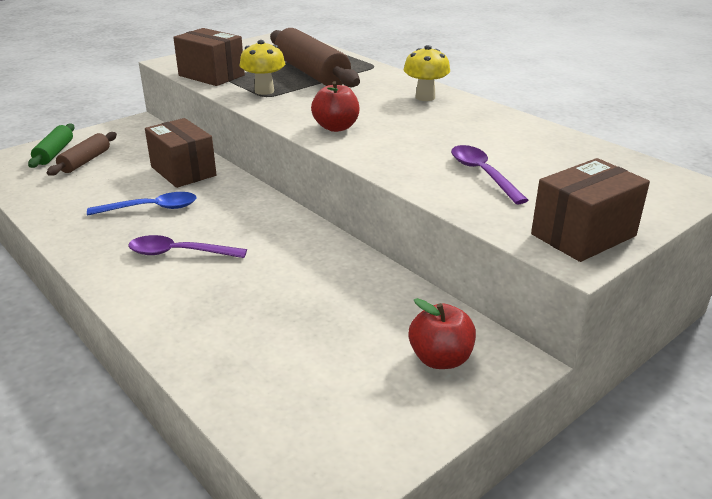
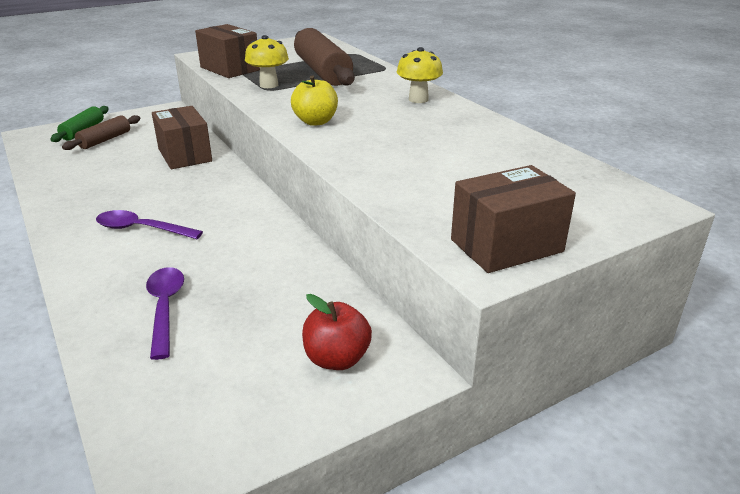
camera: 10 degrees right, 0 degrees up
blue spoon [87,192,197,215] -> none
red apple [311,81,360,132] -> yellow apple [291,75,338,126]
purple spoon [451,145,529,204] -> purple spoon moved to [146,267,184,360]

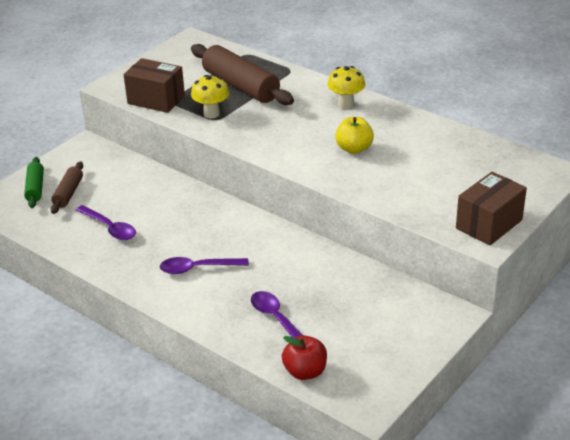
camera: 20 degrees left, 5 degrees up
brown box [152,106,212,169] -> none
yellow apple [291,75,338,126] -> yellow apple moved to [335,117,374,154]
red apple [302,294,372,370] -> red apple moved to [282,335,327,380]
none -> purple spoon [76,205,136,240]

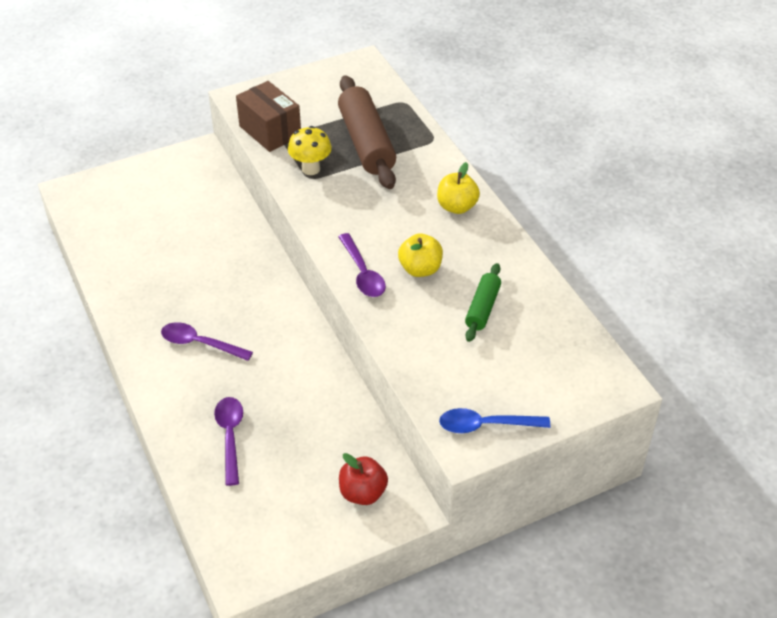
camera: 25 degrees right, 10 degrees up
green rolling pin [24,157,44,208] -> green rolling pin moved to [465,263,501,342]
brown rolling pin [51,161,83,214] -> none
purple spoon [76,205,136,240] -> purple spoon moved to [338,233,386,297]
red apple [282,335,327,380] -> red apple moved to [339,453,388,505]
yellow mushroom [327,66,365,109] -> yellow apple [437,162,480,214]
brown box [456,172,527,246] -> blue spoon [439,408,550,433]

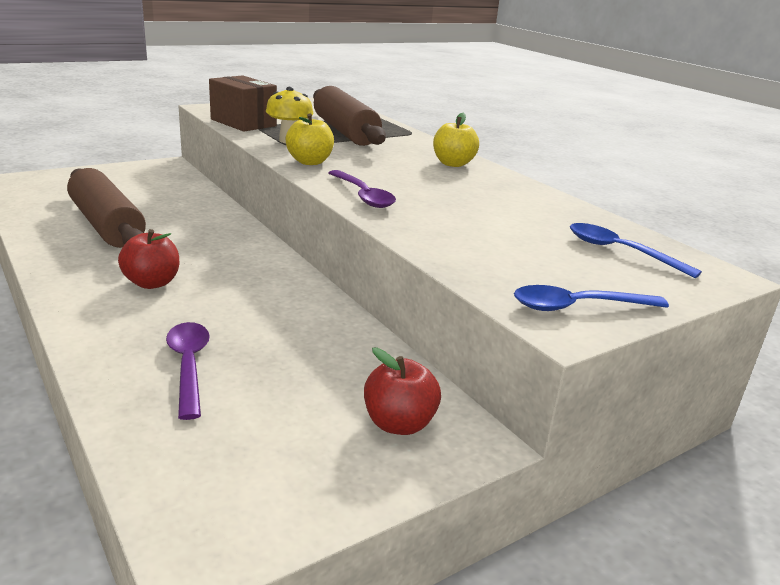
camera: 10 degrees left, 20 degrees down
purple spoon [161,322,253,361] -> red apple [118,229,179,289]
yellow apple [398,233,443,277] -> yellow apple moved to [286,113,334,165]
green rolling pin [465,263,501,342] -> none
none -> brown rolling pin [67,168,146,248]
none -> blue spoon [570,223,702,278]

